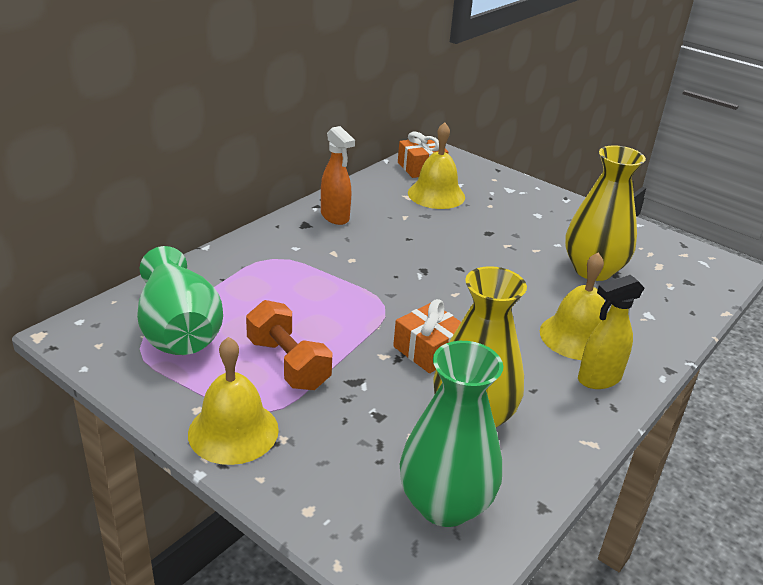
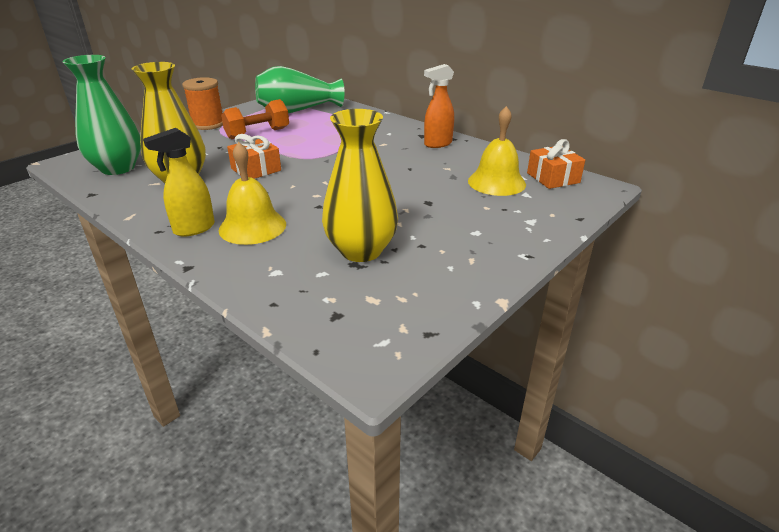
camera: 95 degrees right, 0 degrees up
yellow bell [188,337,279,465] -> orange spool [182,77,223,130]
yellow spray bottle [578,275,644,389] -> yellow spray bottle turned 105 degrees counterclockwise [143,128,215,237]

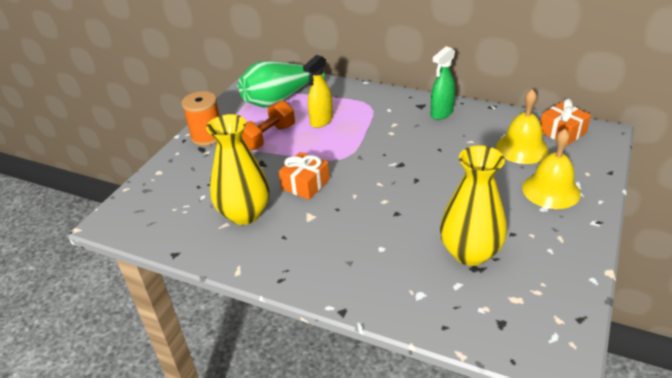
camera: 15 degrees left, 5 degrees up
green vase [62,55,141,175] -> none
yellow spray bottle [143,128,215,237] -> yellow spray bottle moved to [303,55,333,128]
yellow bell [219,142,286,245] -> yellow bell moved to [522,129,581,209]
orange spray bottle [424,64,454,148] -> green spray bottle [431,46,455,120]

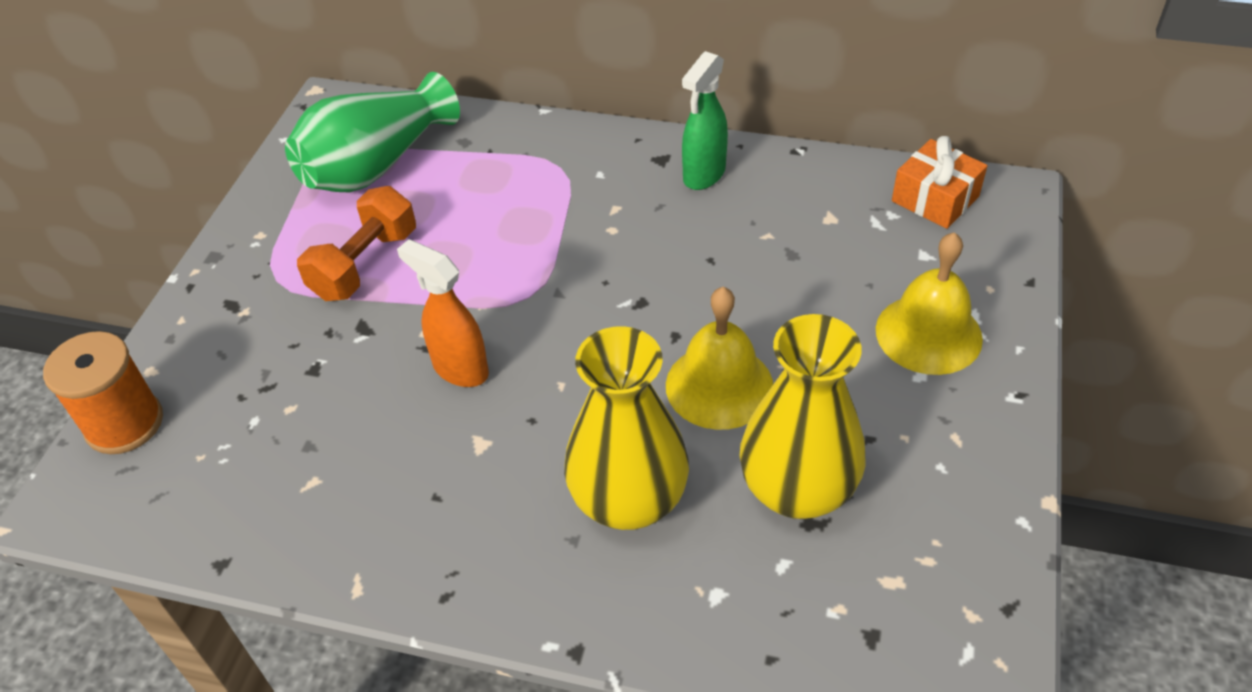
camera: 10 degrees left, 10 degrees up
orange spool [182,91,219,146] -> orange spool moved to [43,331,163,454]
yellow vase [206,114,270,225] -> yellow vase moved to [564,326,689,530]
orange gift [279,152,330,200] -> orange spray bottle [397,239,489,387]
yellow spray bottle [303,55,333,128] -> none
yellow bell [496,89,549,164] -> yellow bell moved to [666,287,773,430]

